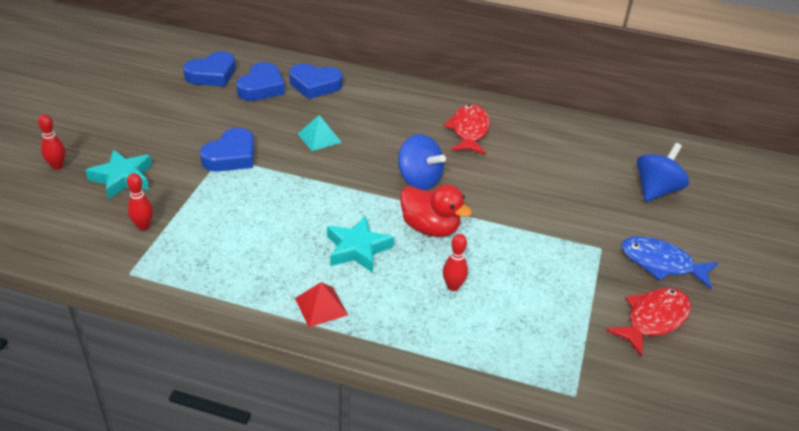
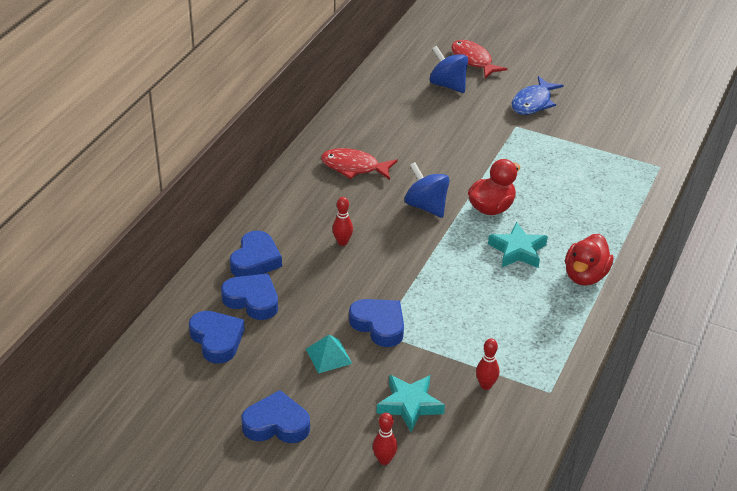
camera: 80 degrees left, 0 degrees up
red pyramid [295,282,348,327] -> red duck [565,234,613,286]
turquoise pyramid [298,115,342,151] -> turquoise pyramid moved to [306,335,352,374]
blue spinning top [398,134,446,190] -> blue spinning top turned 90 degrees counterclockwise [404,162,450,218]
red bowling pin [443,234,468,291] -> red bowling pin moved to [332,197,353,246]
red fish [606,288,691,357] -> red fish moved to [451,40,508,78]
none -> blue heart [241,390,310,443]

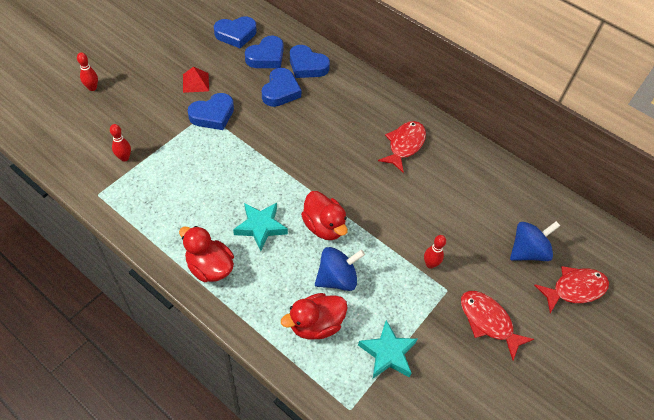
camera: 100 degrees right, 15 degrees up
blue heart [241,390,310,443] -> blue heart moved to [262,68,302,107]
turquoise pyramid [306,335,352,374] -> red pyramid [183,67,209,93]
red bowling pin [332,197,353,246] -> red bowling pin moved to [424,235,446,268]
turquoise star [377,375,445,432] -> turquoise star moved to [358,320,418,378]
blue spinning top [404,162,450,218] -> blue spinning top moved to [315,247,365,291]
blue fish [512,76,564,115] -> red fish [461,291,534,360]
none -> red duck [281,293,348,340]

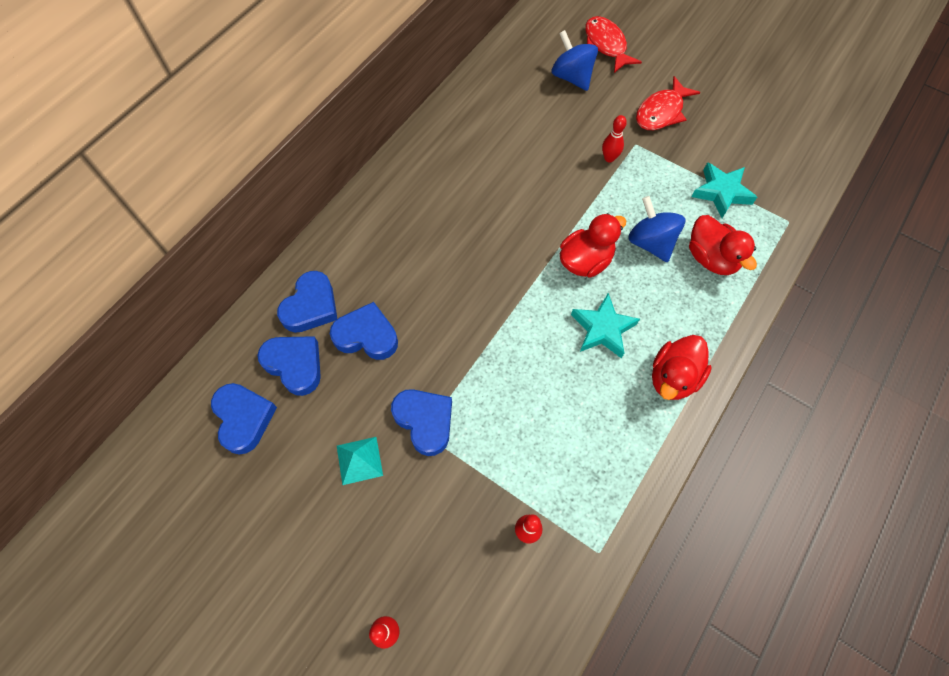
camera: 90 degrees left, 10 degrees up
red pyramid [183,67,209,93] -> turquoise pyramid [337,437,383,485]
red fish [378,121,426,173] -> none

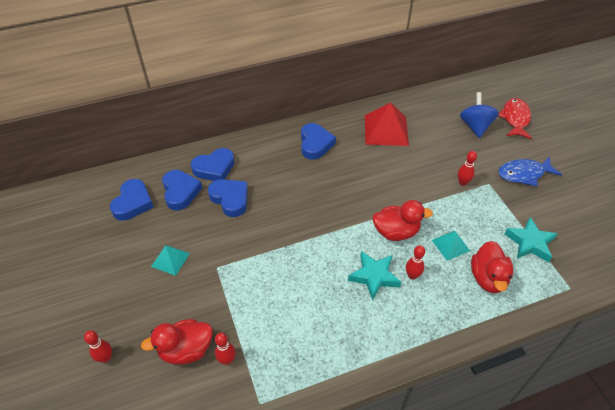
camera: 35 degrees right, 15 degrees down
blue heart [391,389,452,456] -> blue heart moved to [301,123,336,160]
blue spinning top [628,196,685,262] -> turquoise pyramid [432,231,470,261]
red fish [636,76,700,130] -> blue fish [498,156,562,186]
red duck [652,335,712,400] -> red duck moved to [141,319,213,365]
none -> red pyramid [365,102,409,146]
none -> red bowling pin [406,245,425,280]

